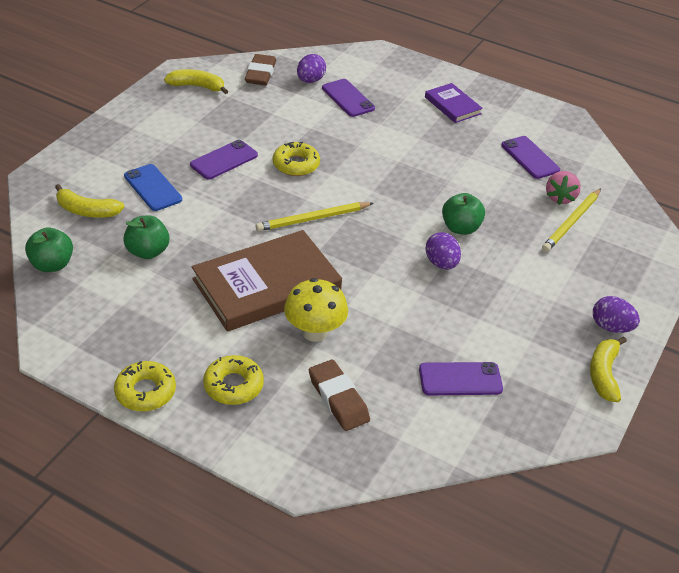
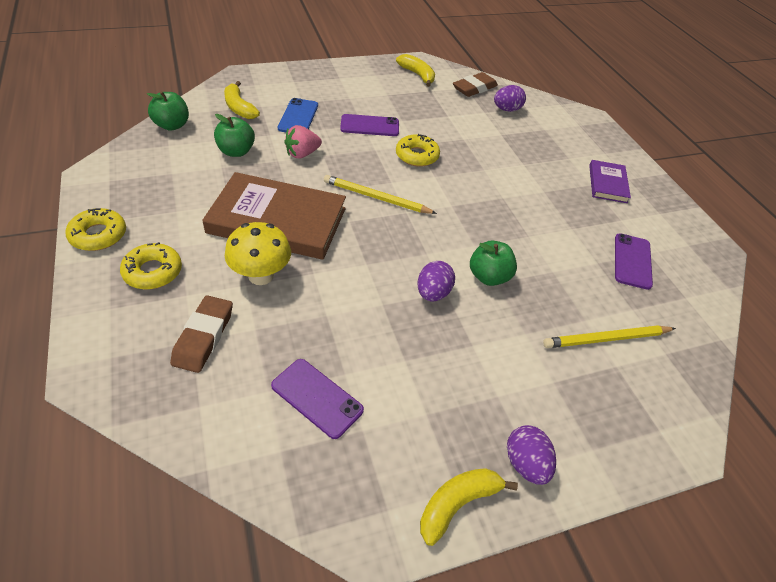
camera: 40 degrees right, 5 degrees up
purple phone [322,79,375,117] -> none
pink strawberry [546,171,581,205] -> pink strawberry moved to [284,125,322,159]

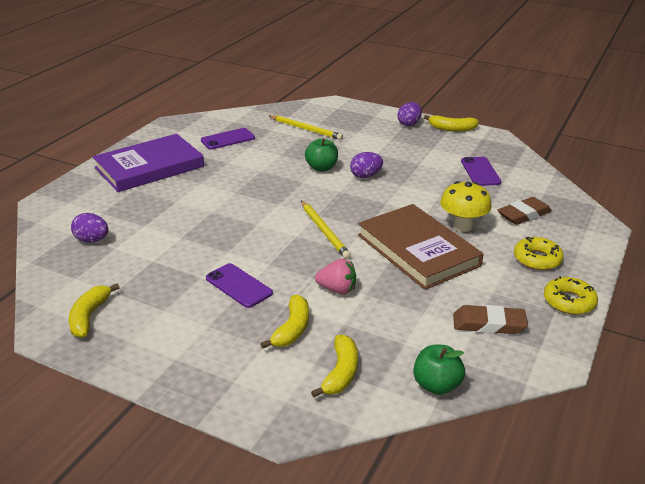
camera: 130 degrees left, 15 degrees down
green apple [214,114,255,157] -> none
blue phone [278,98,318,132] -> yellow banana [260,295,309,349]
yellow donut [396,134,440,167] -> none
brown eraser [453,72,498,97] -> brown eraser moved to [453,305,528,334]
purple book [589,160,631,203] -> purple book [93,134,204,192], size x1.97

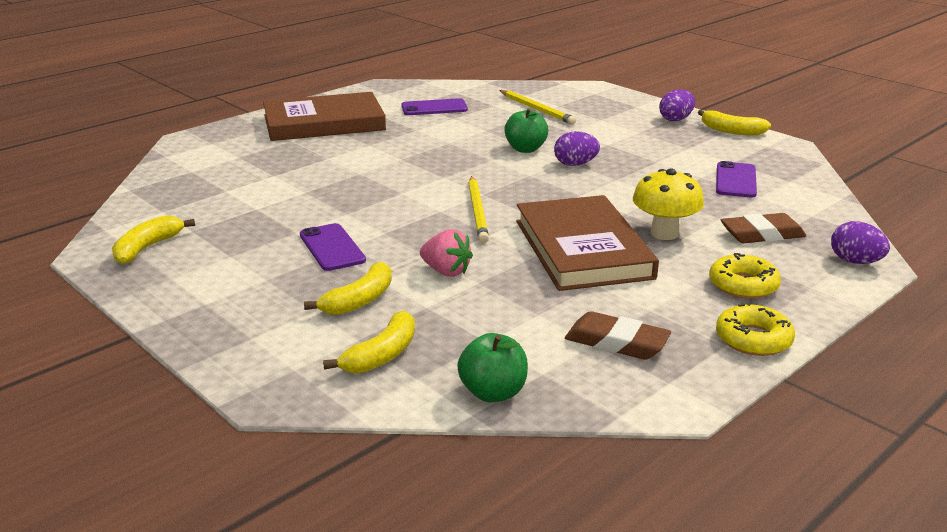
camera: 20 degrees right, 5 degrees down
purple egg [71,213,108,243] -> purple egg moved to [831,221,890,264]
purple book [93,134,204,192] -> brown book [263,92,386,141]

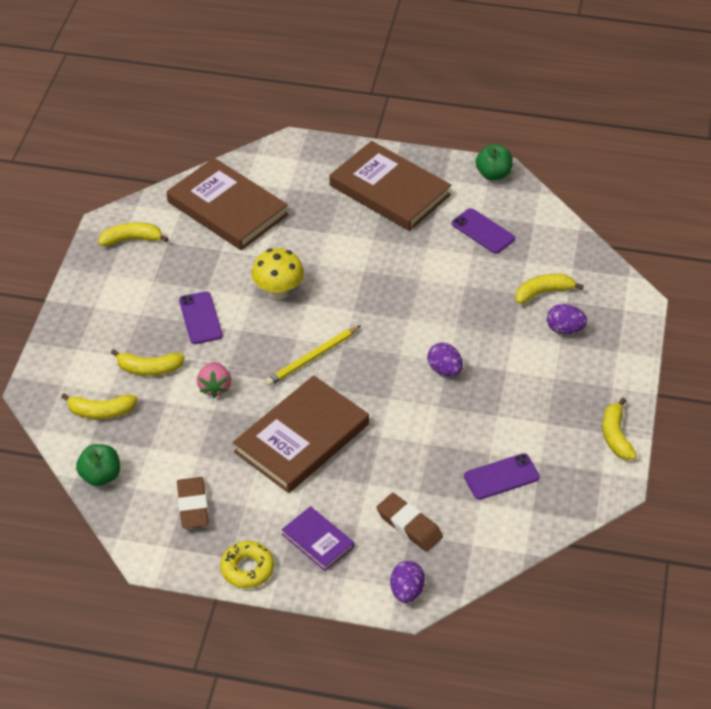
camera: 55 degrees right, 20 degrees up
purple phone [300,223,366,271] -> purple phone turned 45 degrees counterclockwise [179,291,223,344]
yellow pencil [499,90,576,125] -> yellow banana [515,274,584,304]
green apple [504,108,549,153] -> green apple moved to [476,144,513,180]
yellow mushroom [633,168,704,240] -> yellow mushroom moved to [252,248,304,300]
purple egg [659,89,695,121] -> purple egg moved to [547,304,587,335]
yellow donut [709,253,781,299] -> purple book [281,506,354,571]
none -> brown book [167,158,288,250]

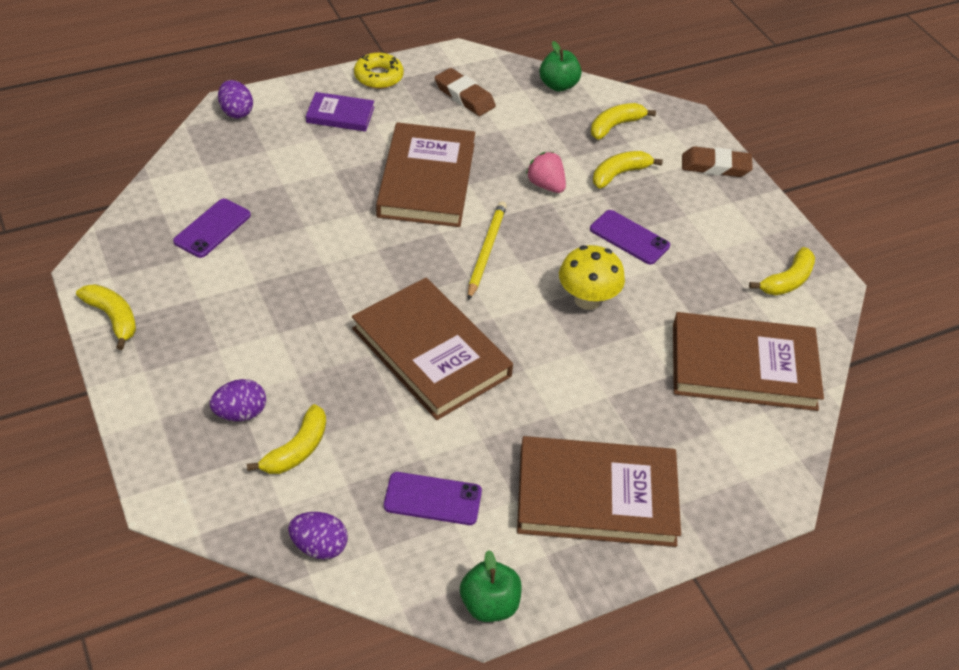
camera: 140 degrees right, 0 degrees up
brown eraser [376,493,443,552] -> brown eraser moved to [682,147,753,177]
purple egg [427,342,463,377] -> purple egg moved to [288,512,348,559]
none -> brown book [352,278,513,420]

